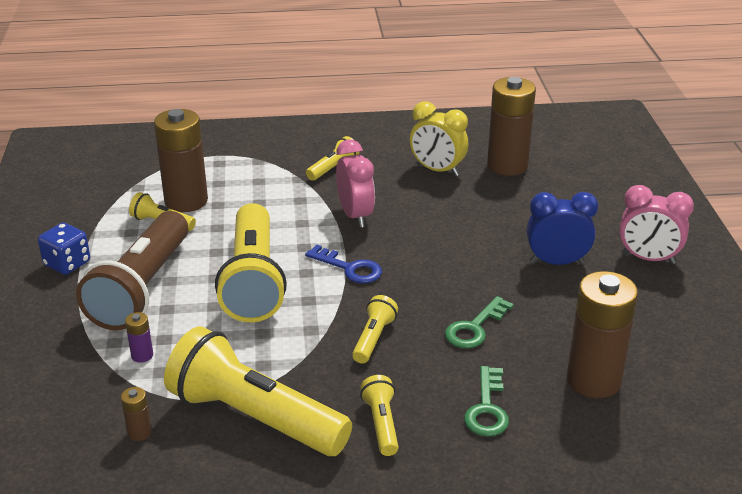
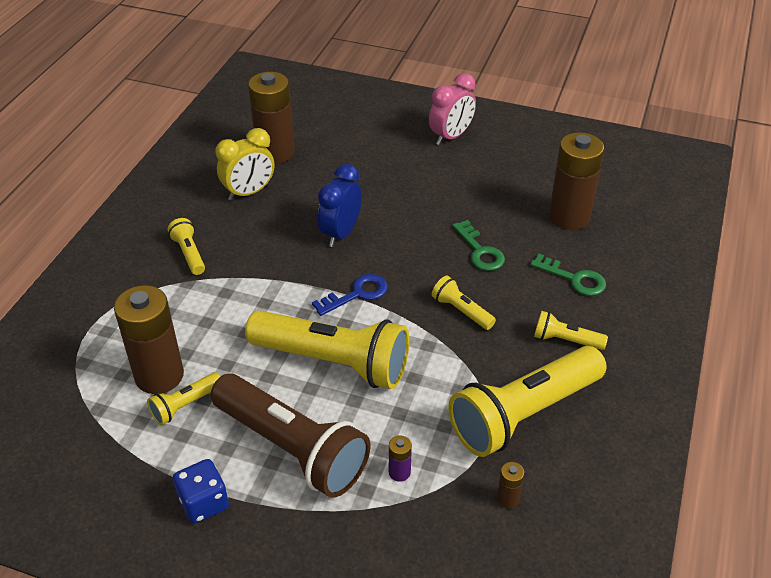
camera: 65 degrees left, 10 degrees up
pink clock [336,139,375,228] -> none
blue clock [527,192,598,265] -> blue clock moved to [318,164,362,247]

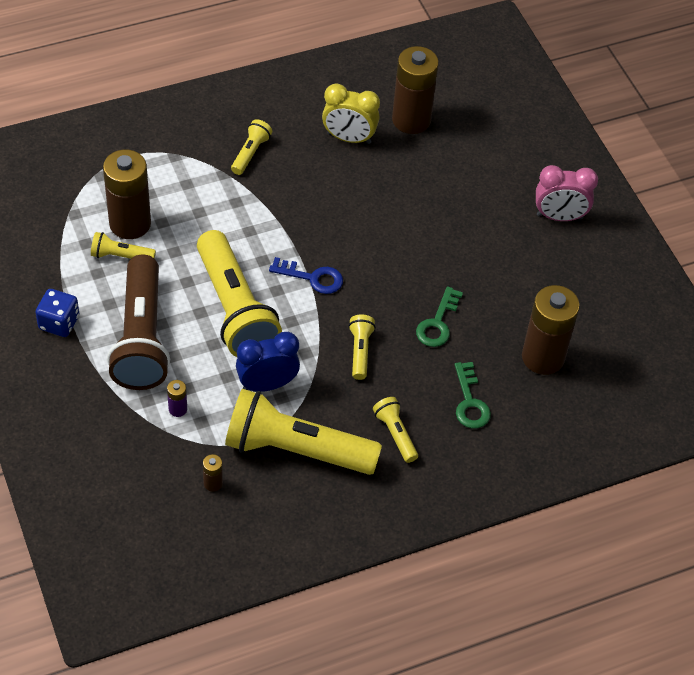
camera: 45 degrees right, 10 degrees up
blue clock [318,164,362,247] -> blue clock moved to [236,332,300,392]

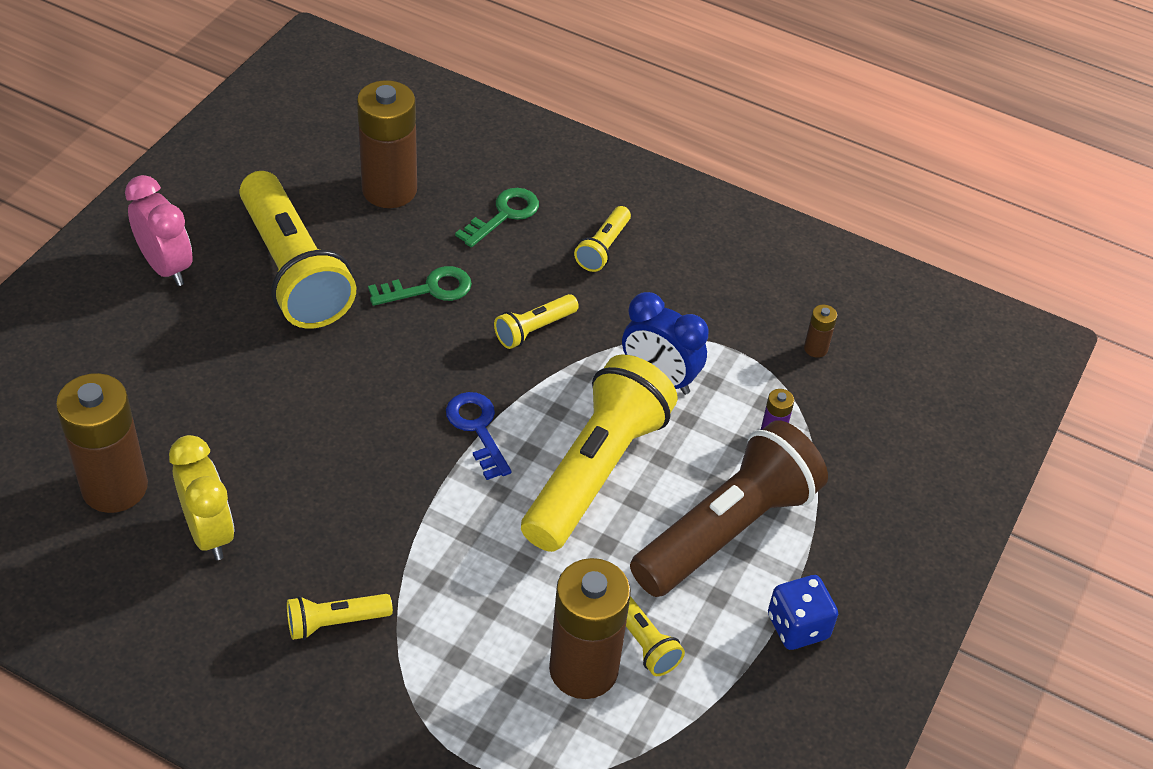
camera: 130 degrees left, 5 degrees down
yellow flashlight [225,389,382,475] -> yellow flashlight moved to [239,171,356,329]

